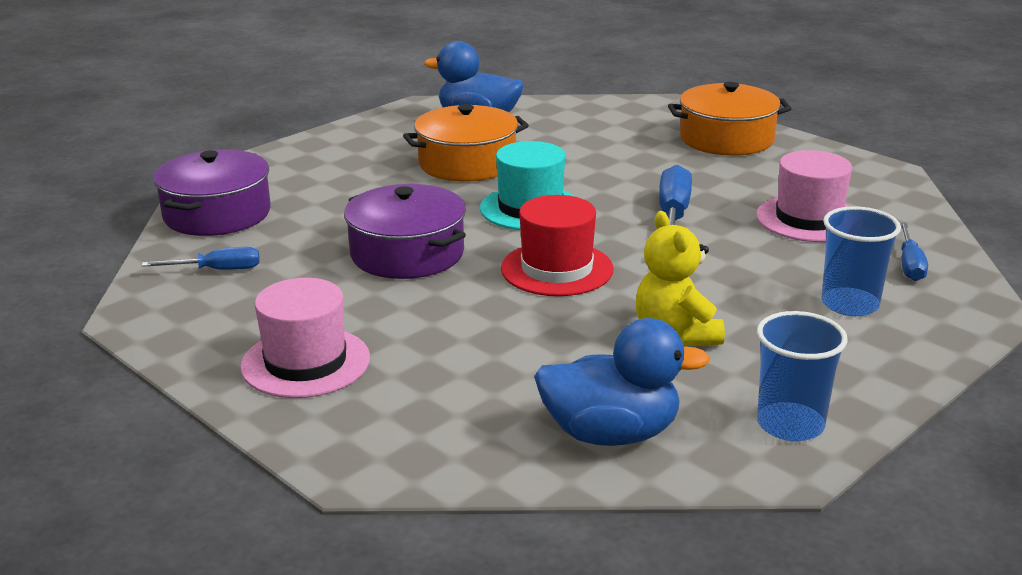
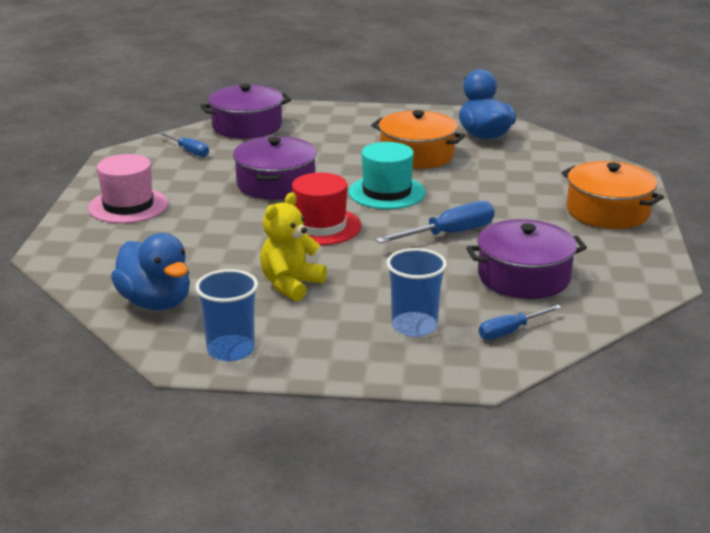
camera: 50 degrees right, 0 degrees up
pink hat [756,150,852,242] -> purple pot [466,219,587,299]

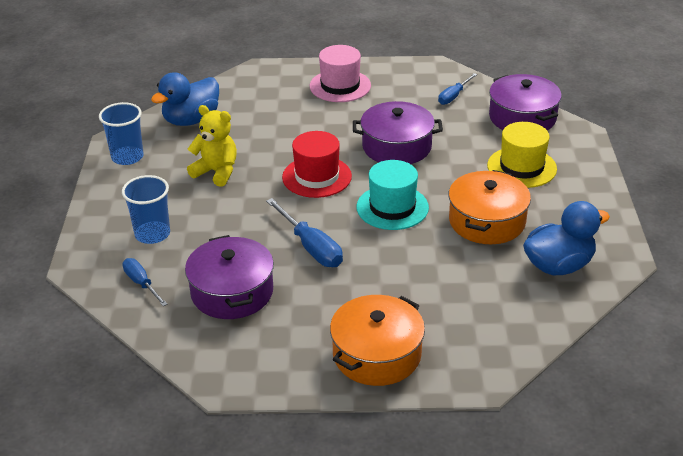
camera: 85 degrees right, 10 degrees up
none -> yellow hat [487,122,557,188]

